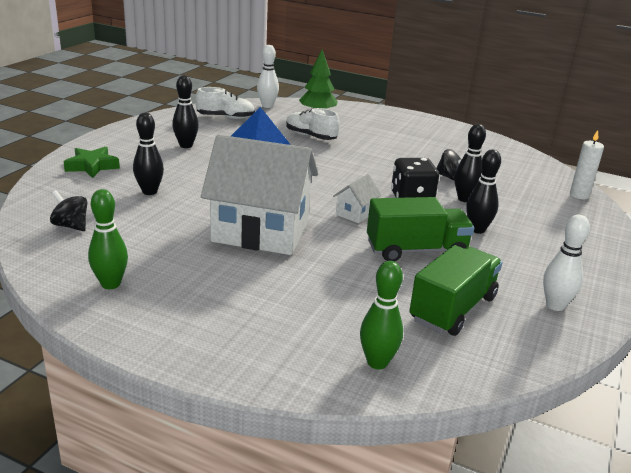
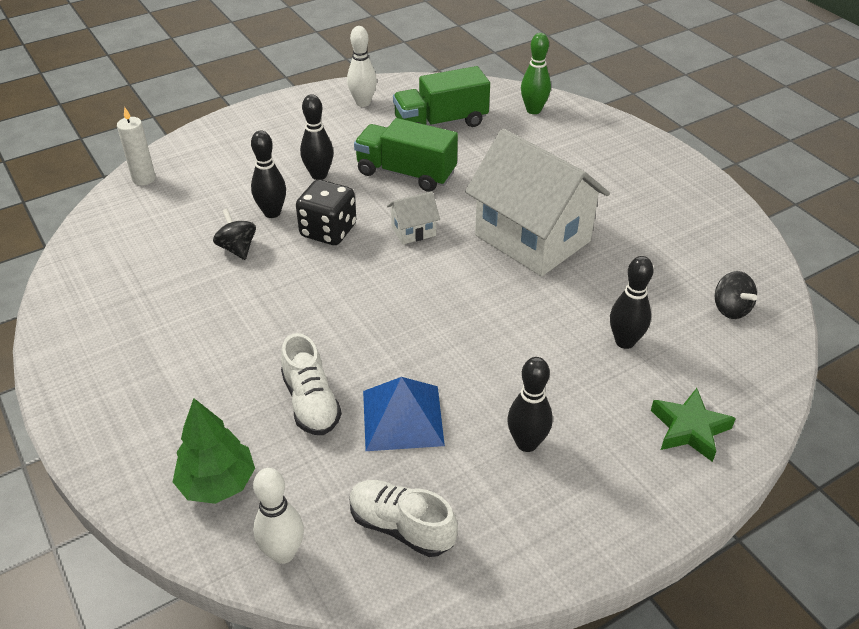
camera: 145 degrees left, 15 degrees up
green bowling pin [88,189,128,289] -> none

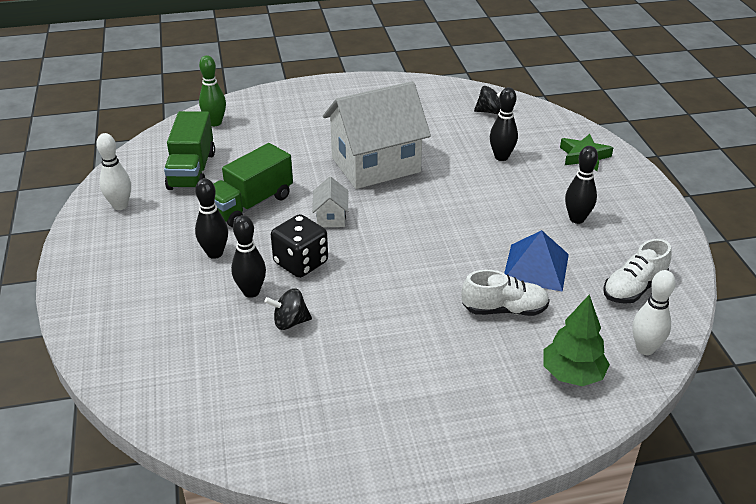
camera: 70 degrees left, 5 degrees down
white candle [117,107,156,186] -> none

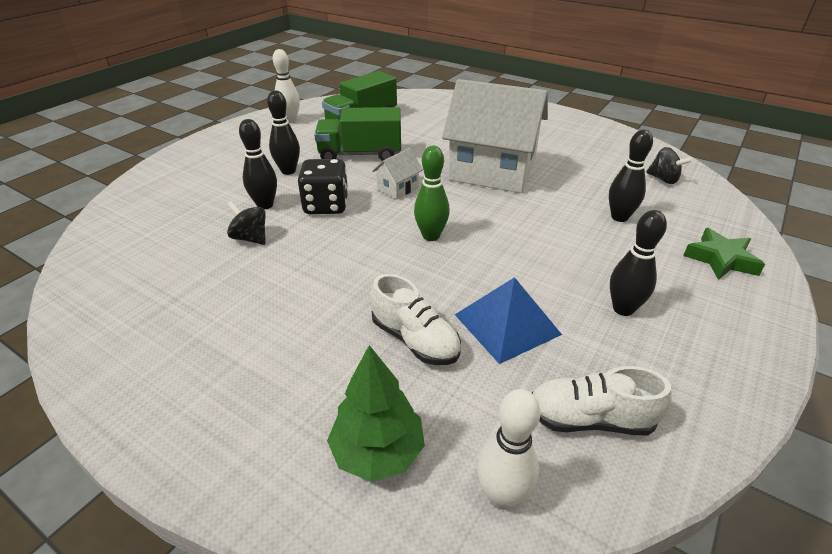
camera: 45 degrees right, 0 degrees up
green bowling pin [199,55,226,126] -> green bowling pin moved to [414,146,450,241]

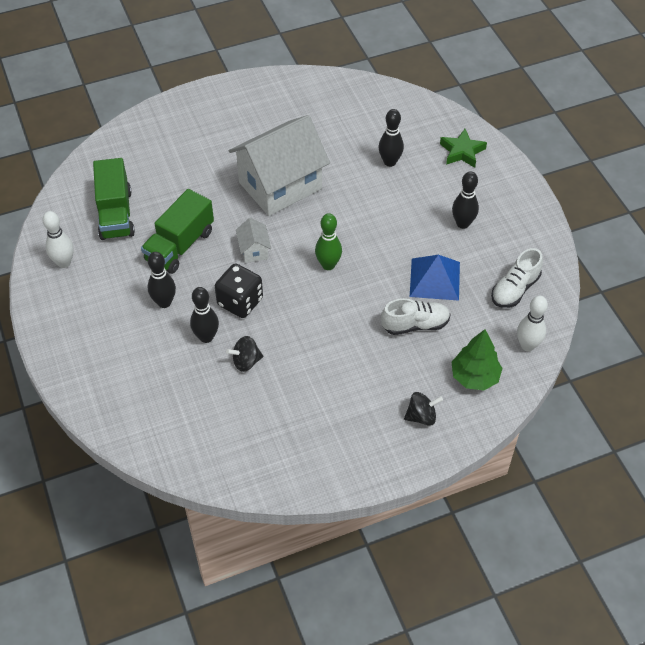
camera: 55 degrees left, 15 degrees up
black spinning top [646,147,693,184] -> black spinning top moved to [404,392,443,426]

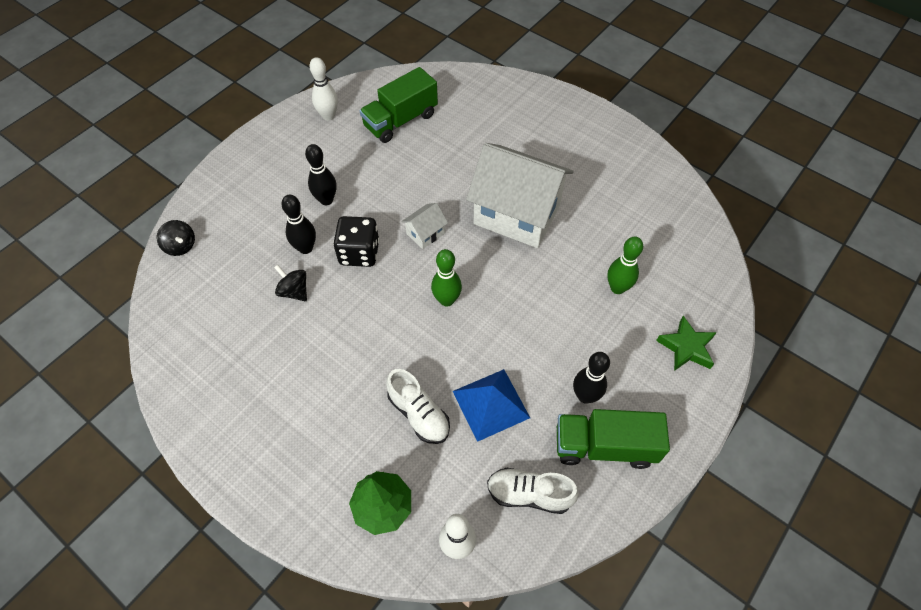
camera: 60 degrees right, 5 degrees up
green truck [141,189,214,274] -> green truck moved to [557,409,670,469]
black bowling pin [379,109,404,167] -> green bowling pin [607,236,643,294]
black spinning top [404,392,443,426] -> black spinning top moved to [156,220,195,256]

